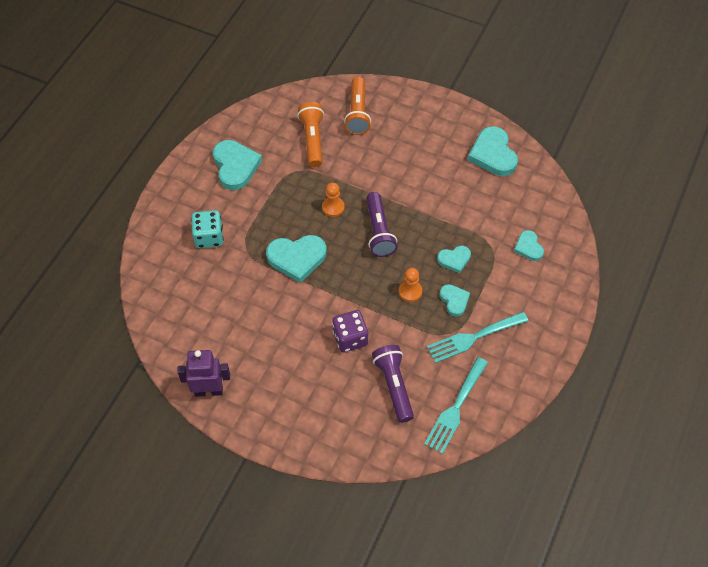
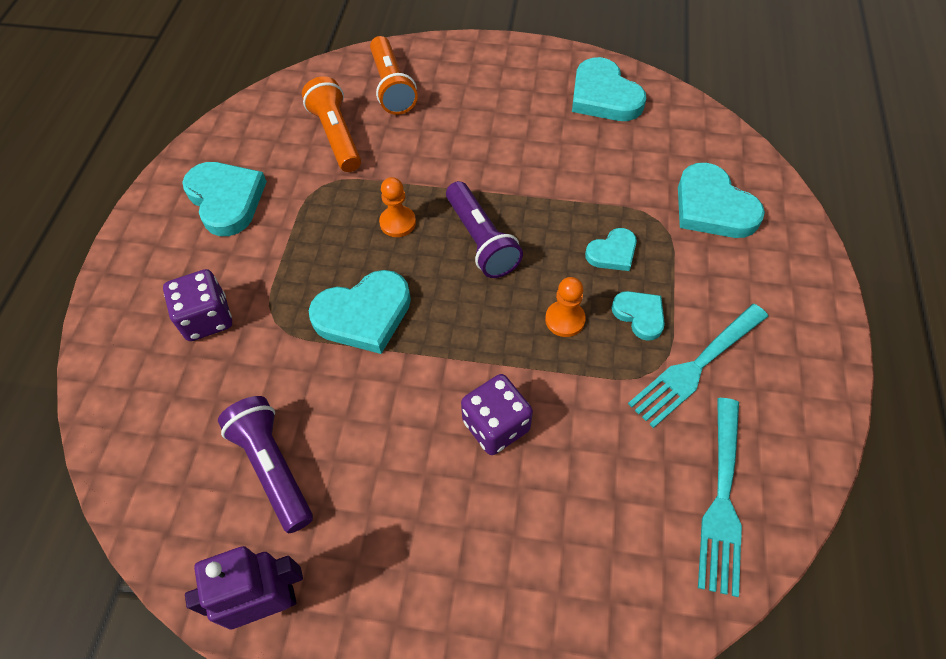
camera: 15 degrees left, 0 degrees up
turquoise dice [191,210,223,248] -> purple dice [163,269,232,341]
purple flashlight [372,345,414,423] -> purple flashlight moved to [218,396,313,533]
turquoise heart [514,230,544,261] -> turquoise heart [678,163,765,238], size x1.76

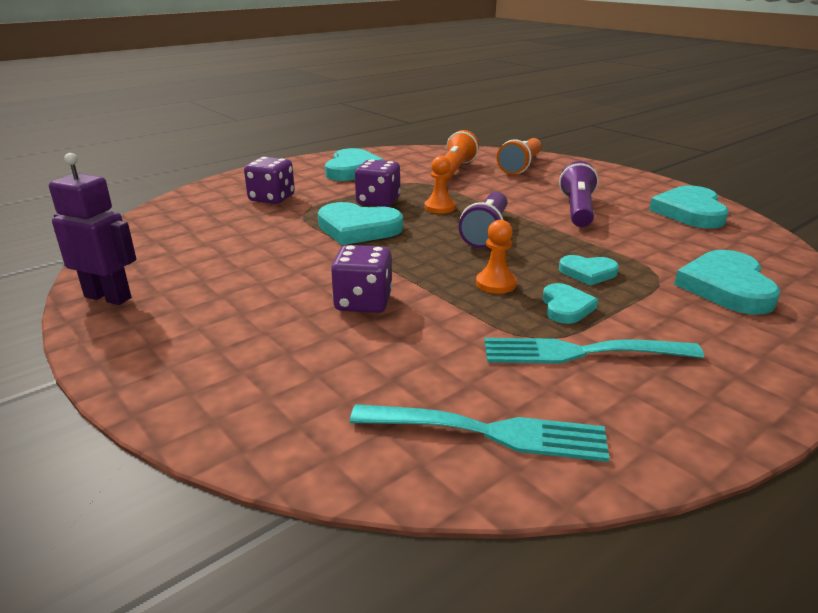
camera: 40 degrees right, 30 degrees down
purple flashlight [218,396,313,533] -> purple flashlight moved to [559,161,599,227]
turquoise fork [698,398,742,597] -> turquoise fork turned 135 degrees counterclockwise [350,404,609,462]
none -> purple dice [355,160,400,207]

